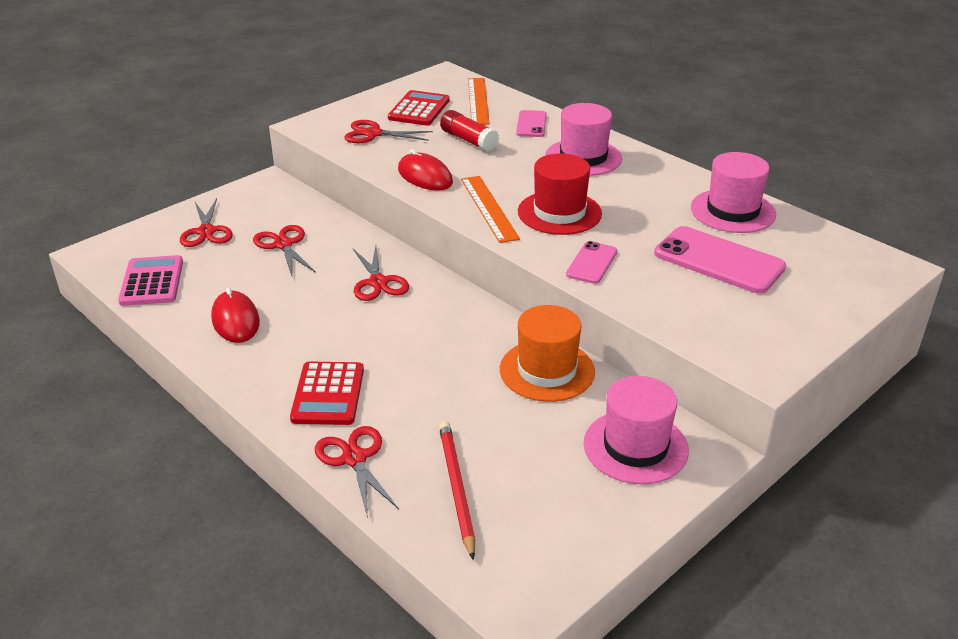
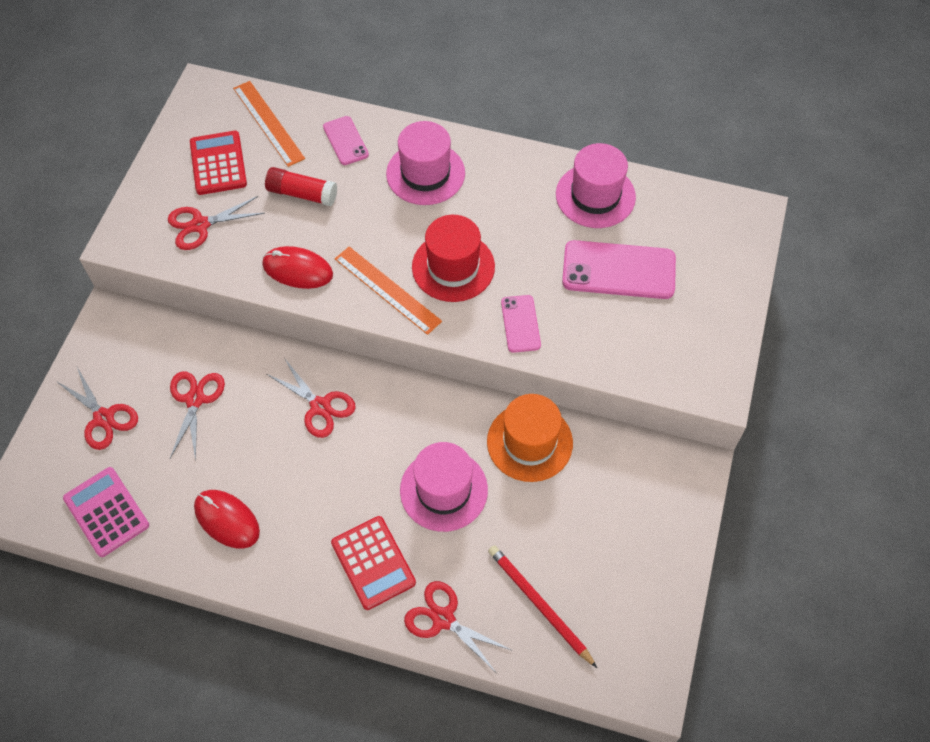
camera: 30 degrees left, 25 degrees up
red scissors [253,225,316,276] -> red scissors turned 60 degrees clockwise [170,372,225,461]
pink hat [584,376,689,484] -> pink hat moved to [400,442,488,532]

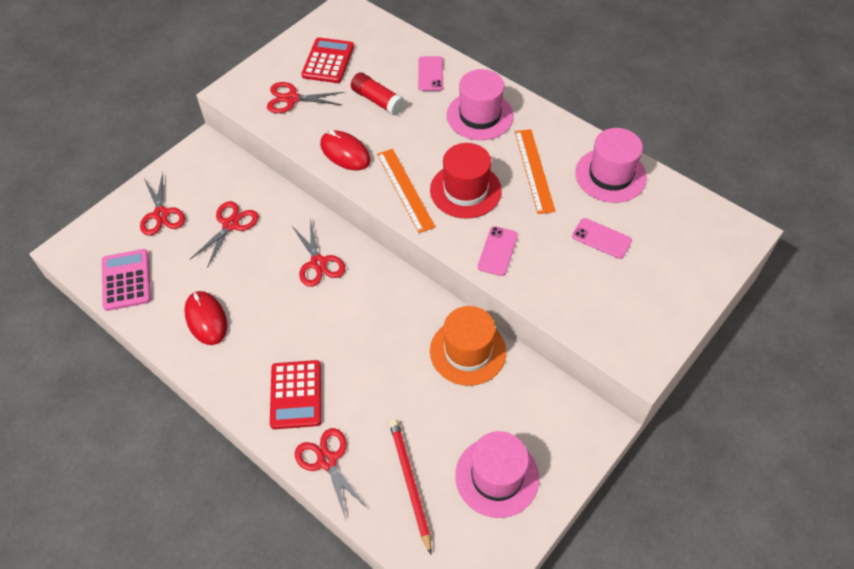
camera: 25 degrees right, 5 degrees down
orange ruler [233,81,305,167] -> orange ruler moved to [515,129,555,214]
pink hat [400,442,488,532] -> pink hat moved to [455,431,539,518]
pink phone [562,240,676,299] -> pink phone [572,218,632,259], size x0.56

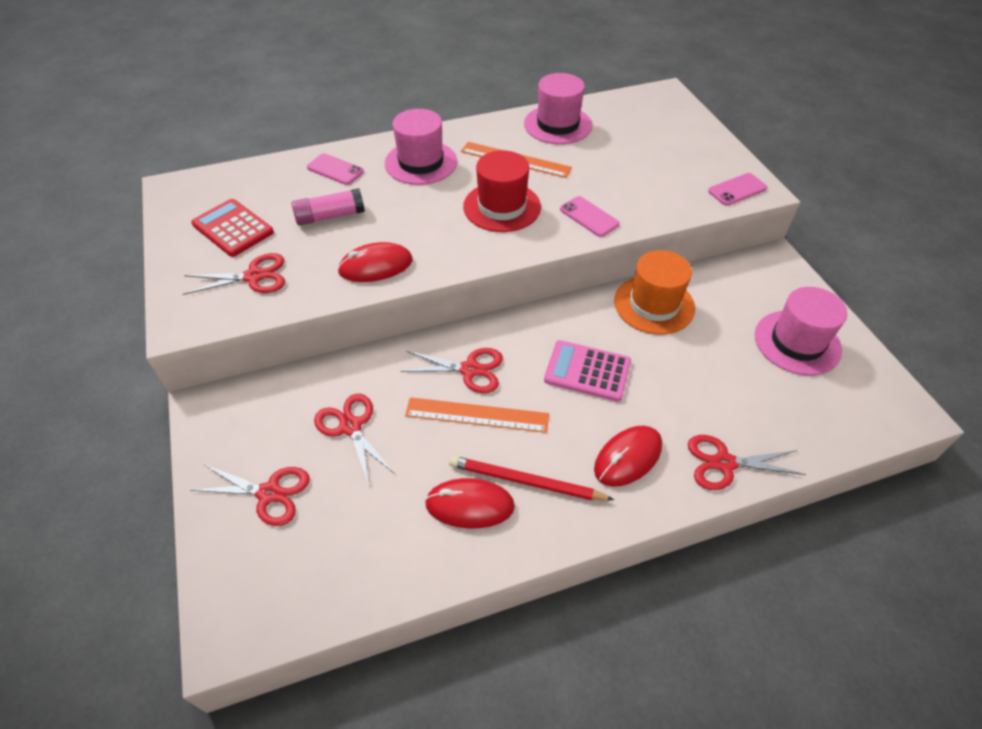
camera: 60 degrees left, 5 degrees down
pink calculator [102,249,151,311] -> pink calculator moved to [544,340,631,402]
red scissors [267,82,344,113] -> red scissors turned 135 degrees counterclockwise [183,253,285,295]
red calculator [270,360,321,429] -> red mouse [594,426,662,487]
red glue stick [351,72,405,116] -> pink glue stick [292,188,365,225]
orange ruler [377,149,435,233] -> orange ruler moved to [405,397,549,433]
red pencil [389,419,432,555] -> red pencil moved to [449,456,614,501]
pink phone [572,218,632,259] -> pink phone moved to [708,173,767,206]

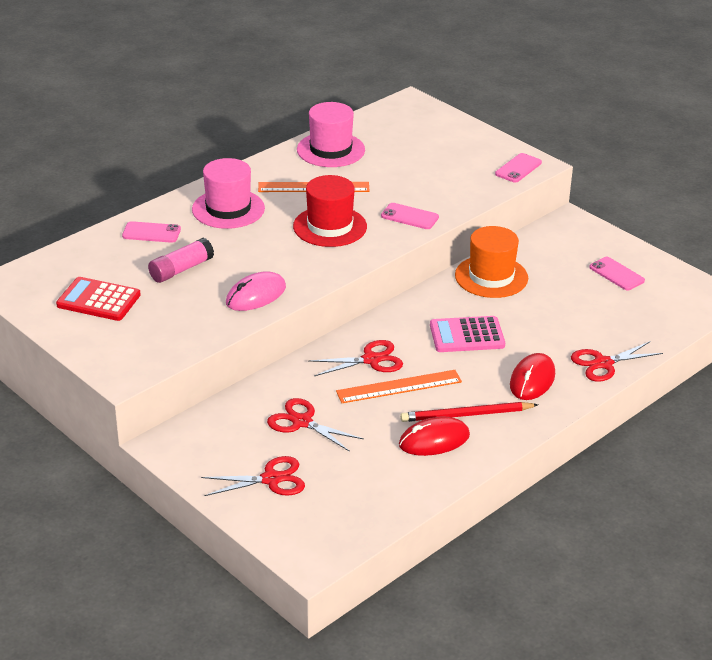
camera: 25 degrees left, 15 degrees down
red scissors [183,253,285,295] -> none
red mouse [337,242,413,282] -> pink mouse [226,271,286,311]
pink hat [755,287,847,375] -> pink phone [589,257,645,291]

